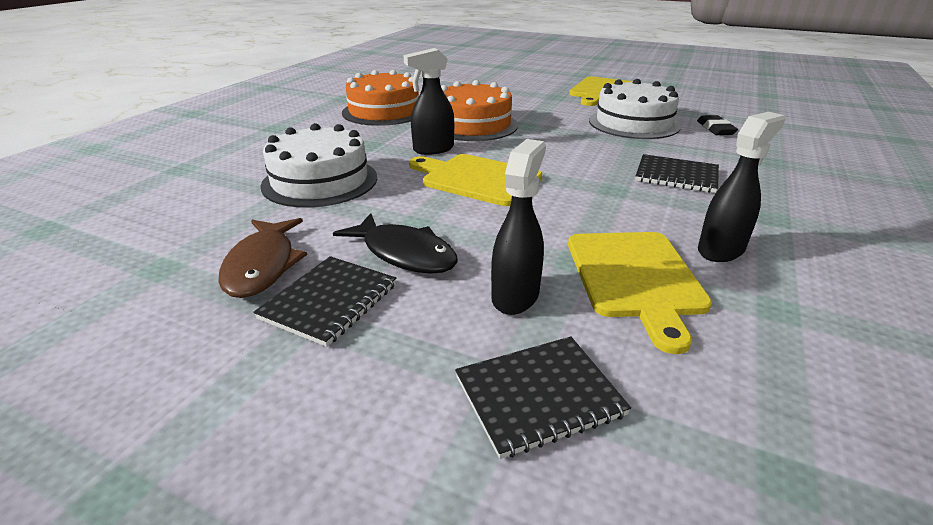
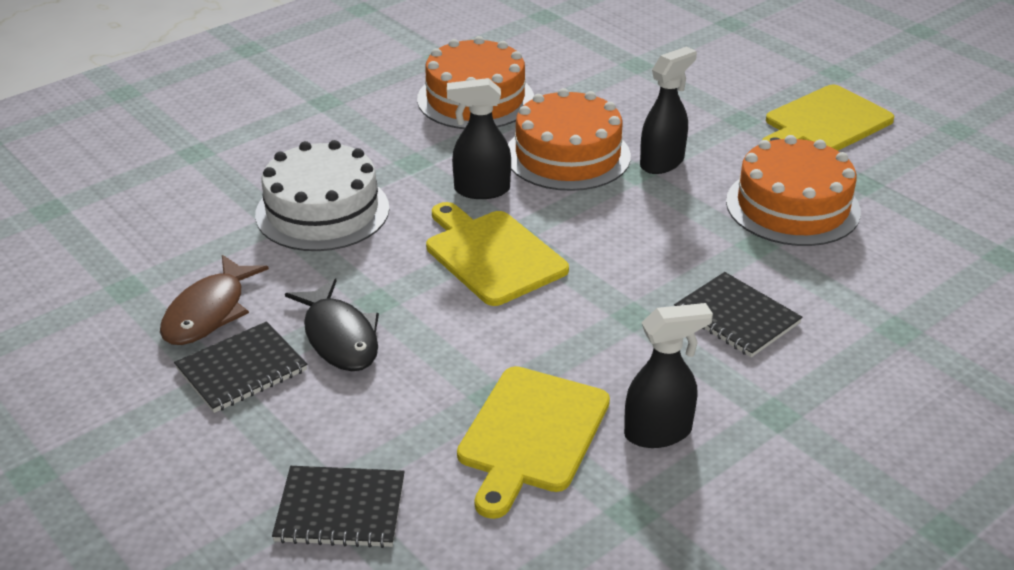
camera: 25 degrees right, 5 degrees up
black spray bottle [491,139,546,315] -> black spray bottle moved to [640,46,697,174]
white cake [589,79,681,139] -> orange cake [726,135,861,246]
black eraser [697,115,738,135] -> none

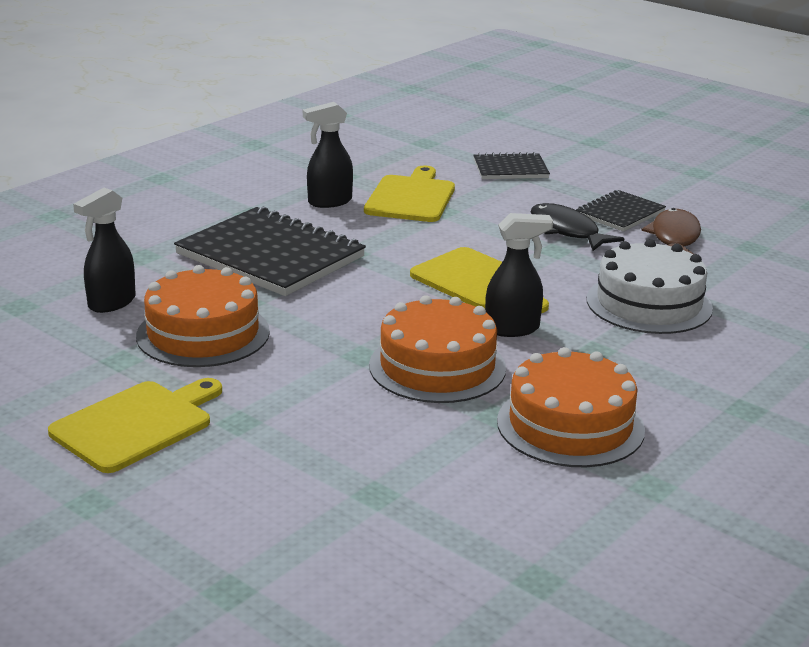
camera: 170 degrees right, 10 degrees down
black spray bottle [640,46,697,174] -> black spray bottle moved to [73,188,136,313]
black notebook [674,272,803,357] -> black notebook [174,206,366,296], size x1.89

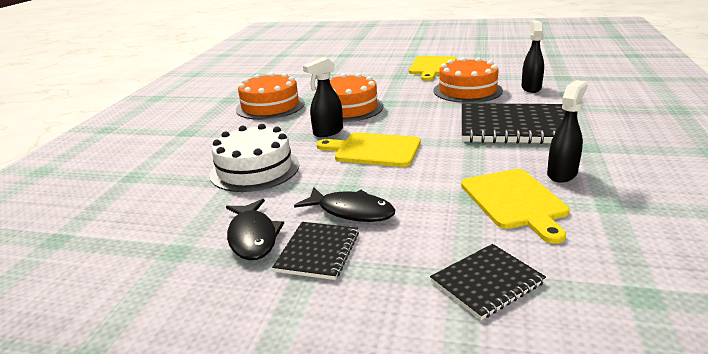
camera: 155 degrees right, 0 degrees up
brown fish [641,208,701,254] -> black fish [226,199,284,260]

